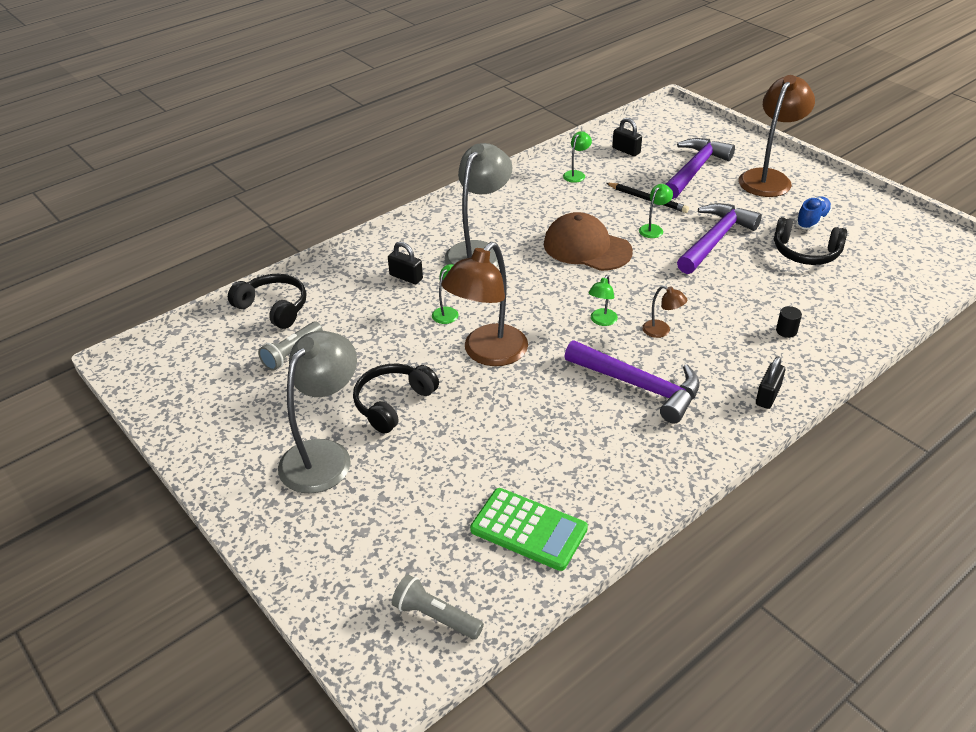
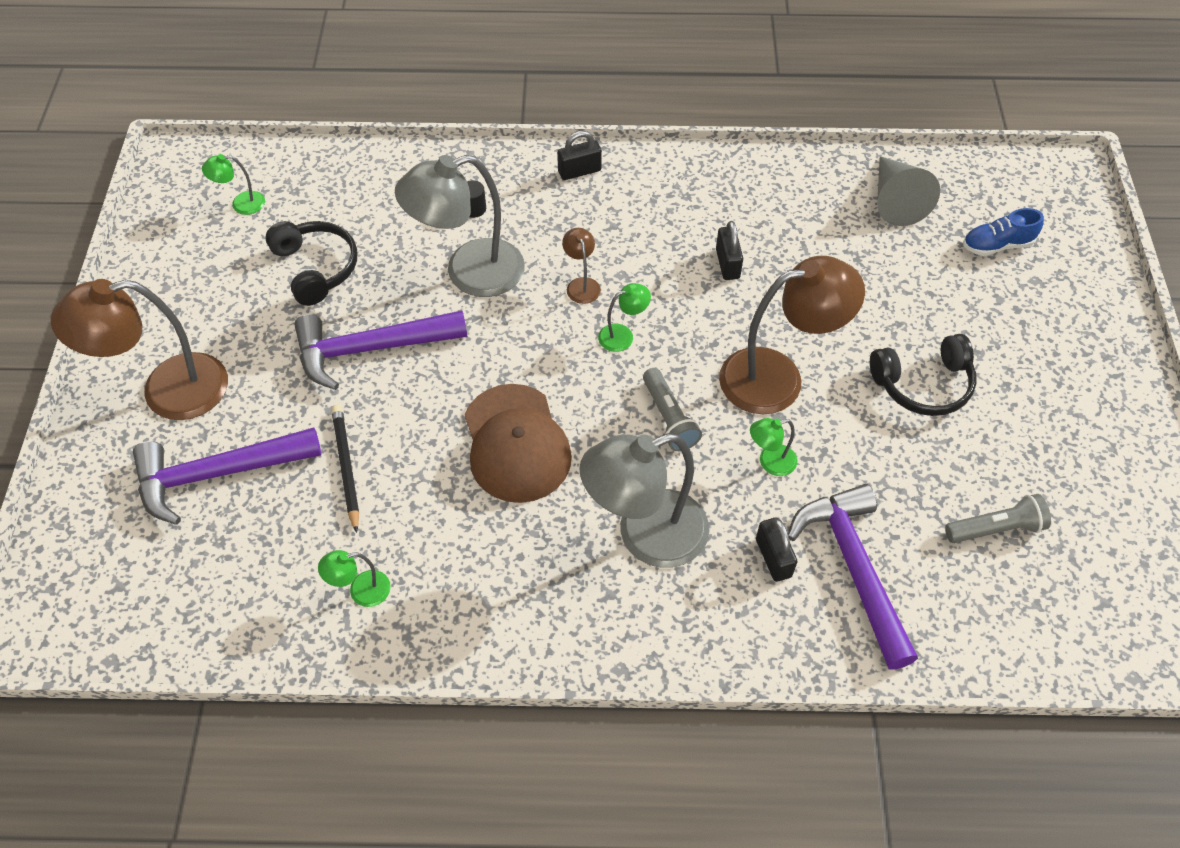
camera: 140 degrees left, 15 degrees up
black headphones [228,274,306,329] -> none
grey lamp [278,331,357,494] -> grey lamp moved to [395,155,525,297]
grey flashlight [392,575,484,640] -> grey flashlight moved to [643,368,702,451]
green calculator [470,488,588,571] -> grey cone [877,156,940,226]
purple hammer [564,340,699,424] -> purple hammer moved to [788,484,918,670]
black padlock [612,118,642,156] -> black padlock moved to [716,221,743,280]
green lamp [639,184,673,238] -> green lamp moved to [202,154,265,215]
blue shoe [796,196,832,230] -> blue shoe moved to [963,208,1044,256]

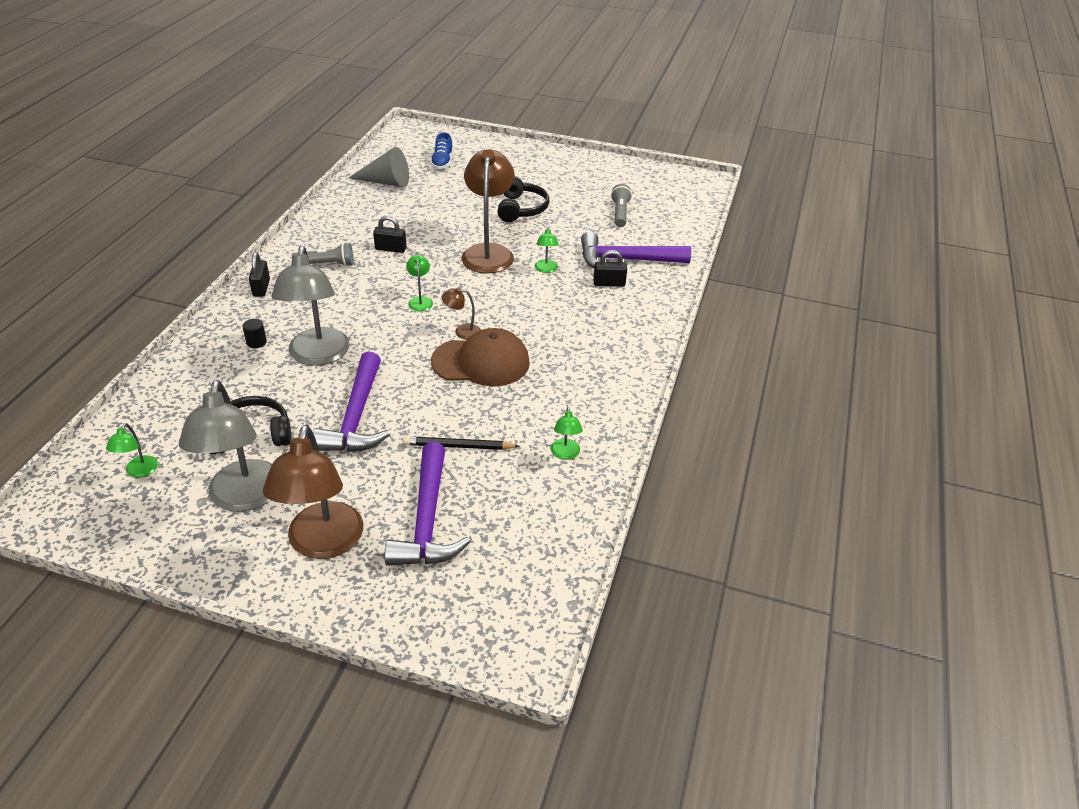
camera: 75 degrees left, 15 degrees down
brown lamp [562,228,601,304] -> brown lamp moved to [441,287,481,340]
grey lamp [579,434,709,568] -> grey lamp moved to [179,380,272,512]
grey flashlight [643,368,702,451] -> grey flashlight moved to [292,243,353,266]

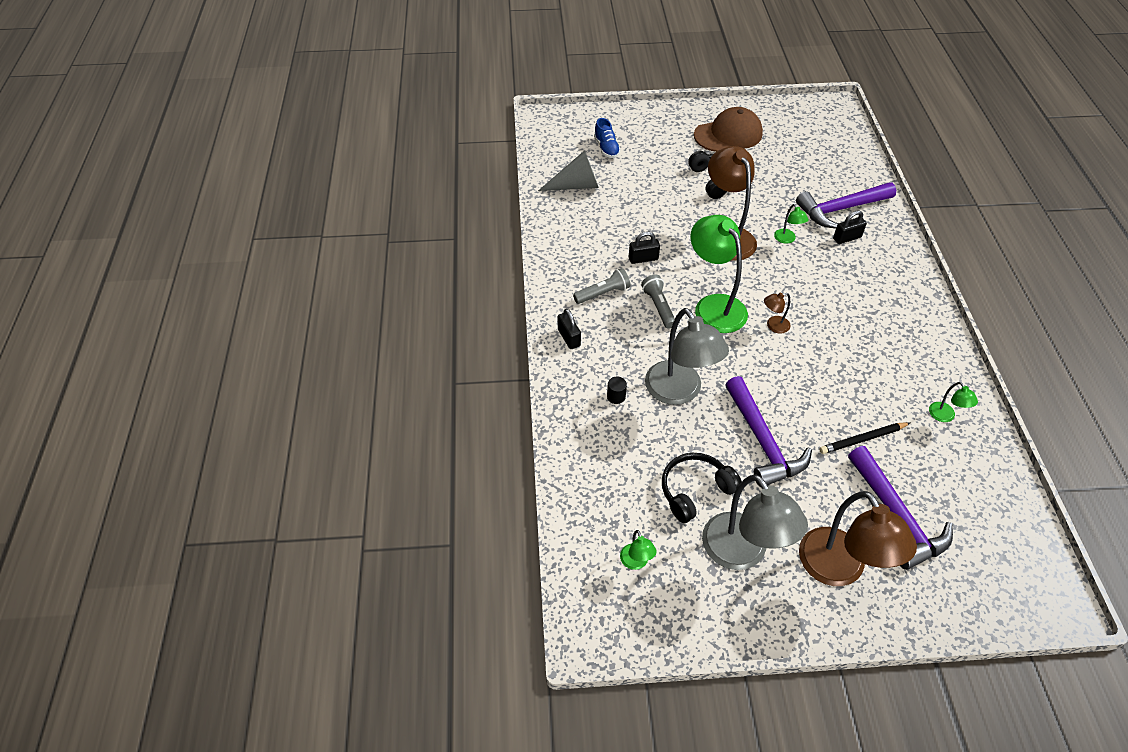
camera: 20 degrees left, 10 degrees up
green lamp [406,255,433,311] -> green lamp [690,215,748,333], size x2.28
brown cap [431,328,530,386] -> brown cap moved to [694,107,763,152]
grey flashlight [611,184,632,227] -> grey flashlight moved to [641,275,675,329]

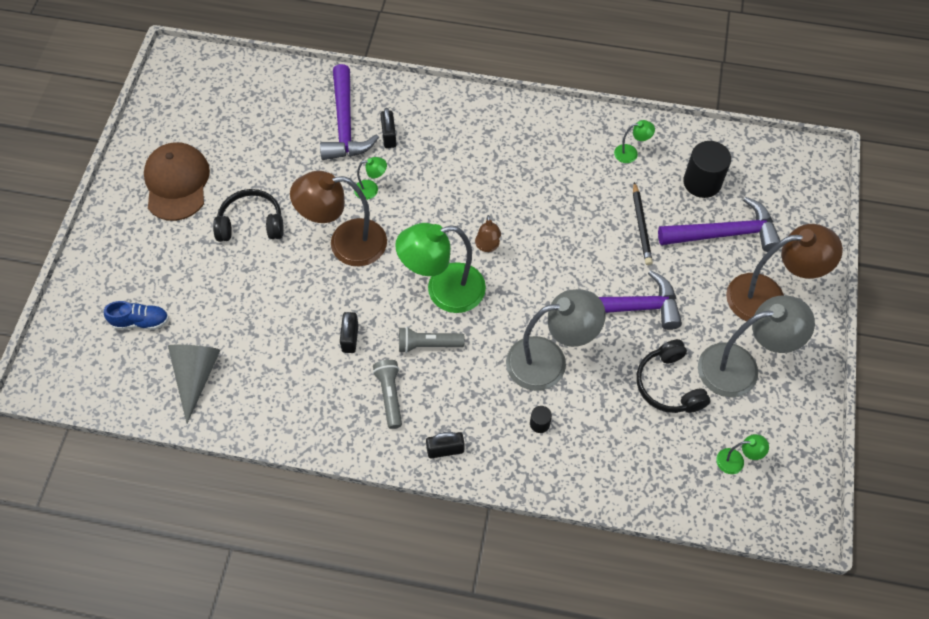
camera: 75 degrees left, 10 degrees up
none -> black cylinder [683,141,731,198]

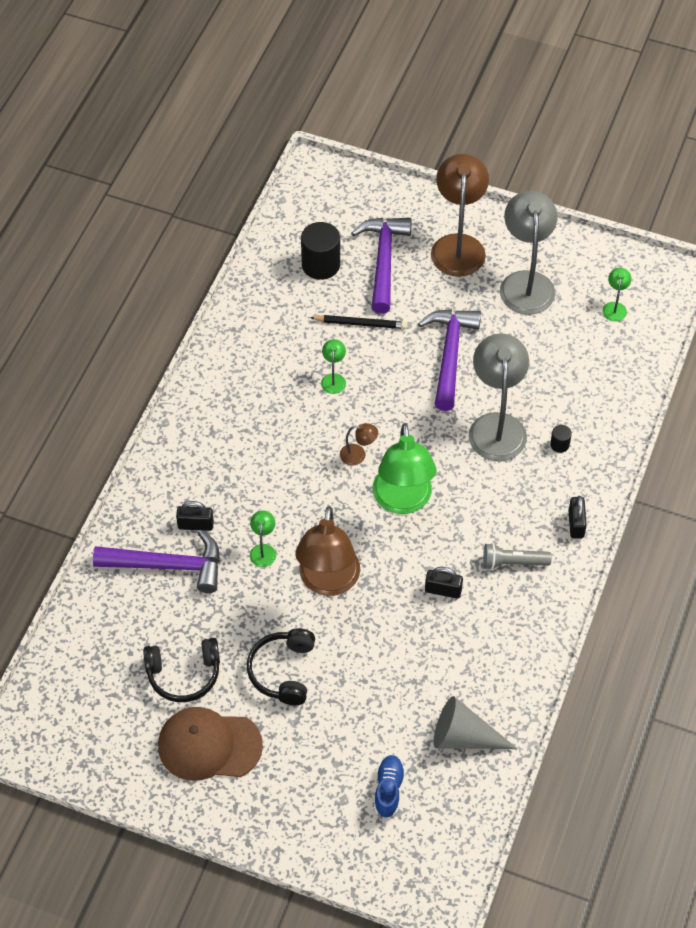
camera: 80 degrees left, 5 degrees down
grey flashlight [399,327,465,353] -> none
green lamp [614,120,655,163] -> green lamp moved to [321,339,346,394]
black headphones [636,339,710,413] -> black headphones moved to [143,638,220,702]

